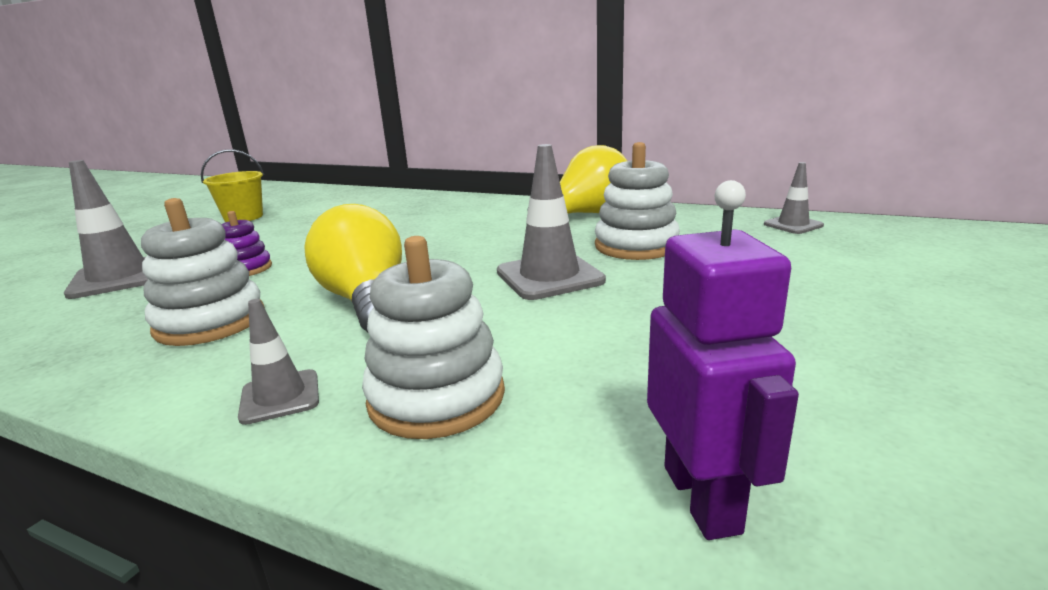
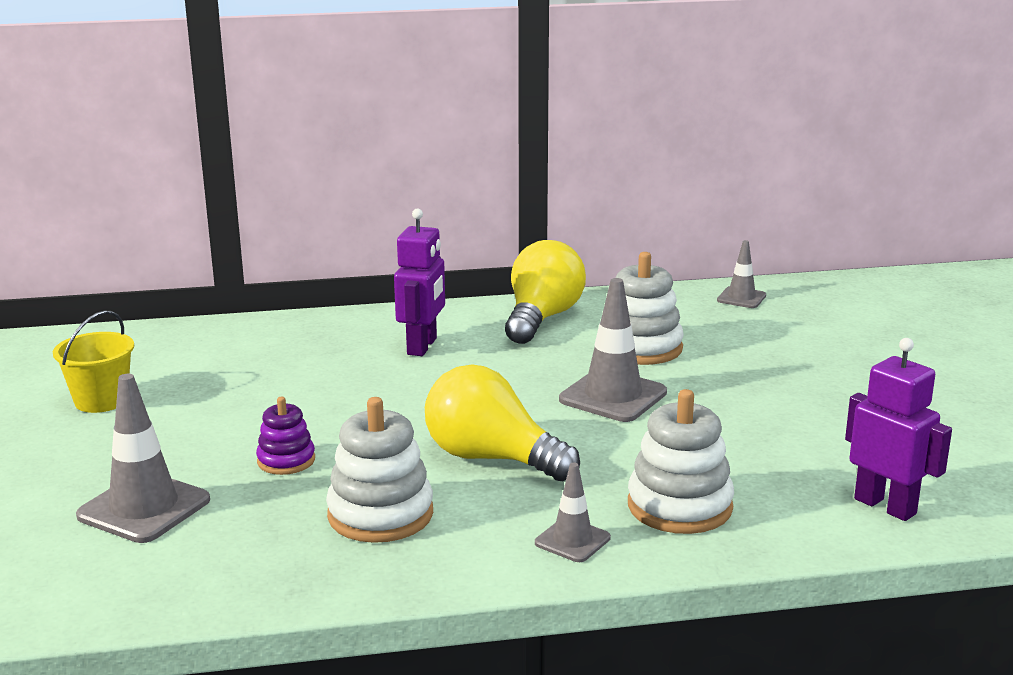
camera: 35 degrees left, 0 degrees up
none -> purple robot [394,208,445,356]

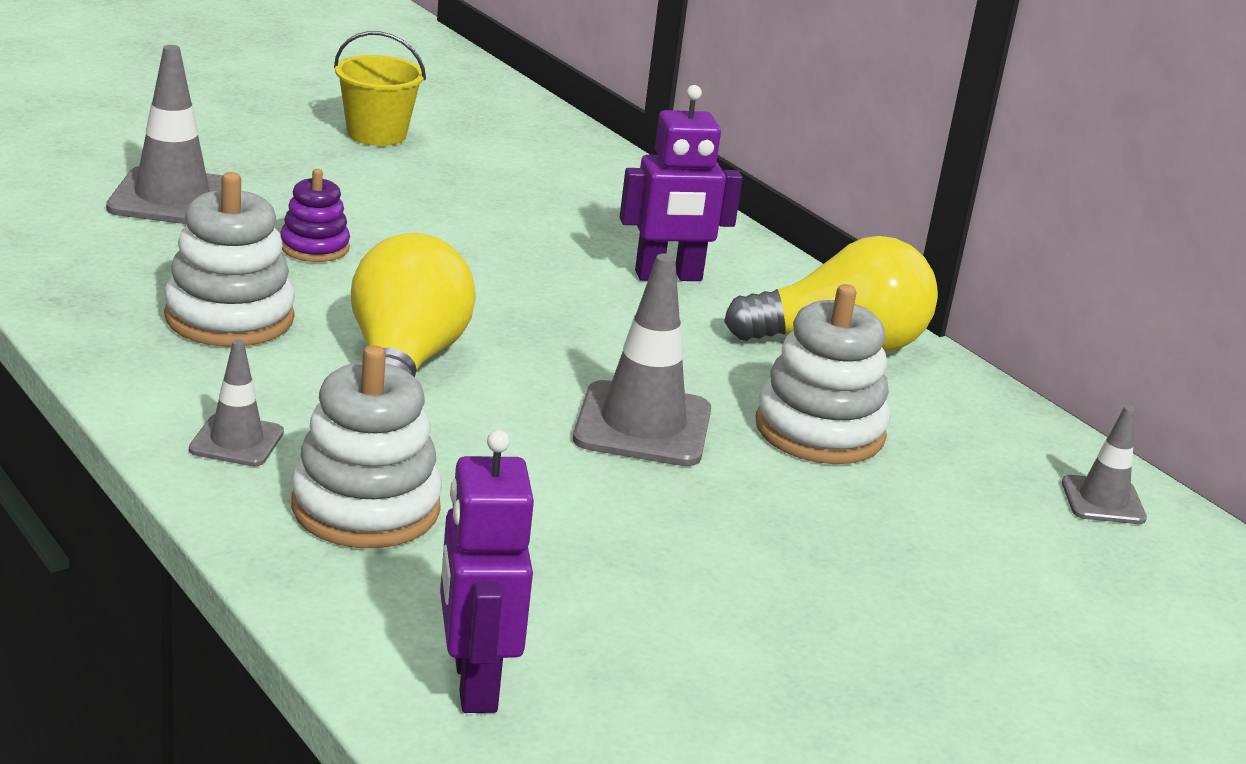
camera: 60 degrees right, 5 degrees up
purple robot [845,338,952,521] -> purple robot turned 150 degrees clockwise [440,430,534,713]

